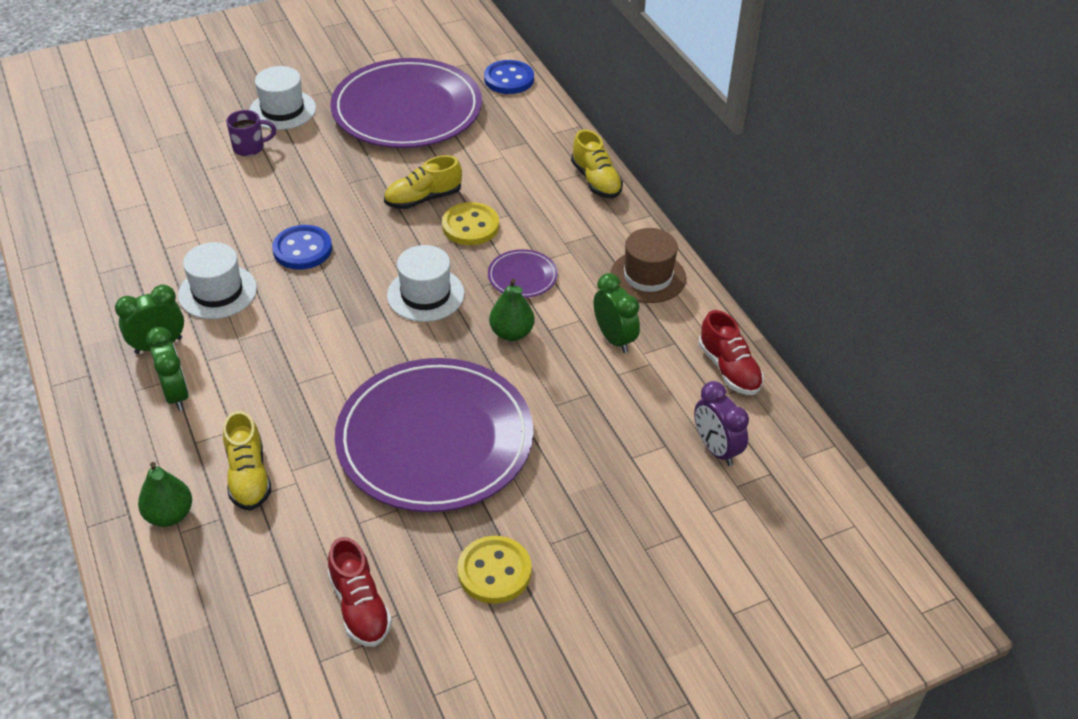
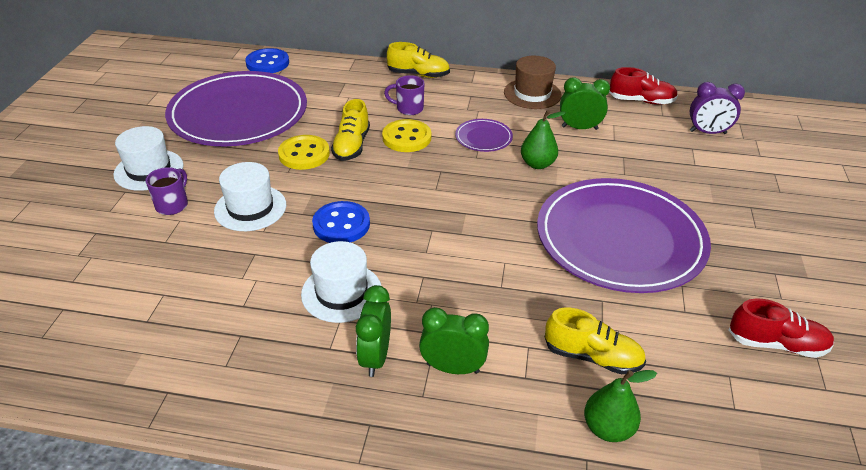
camera: 55 degrees left, 5 degrees down
white hat [387,245,465,322] -> white hat moved to [214,162,286,231]
yellow button [457,536,532,604] -> yellow button moved to [278,135,330,170]
none -> purple mug [384,75,424,115]

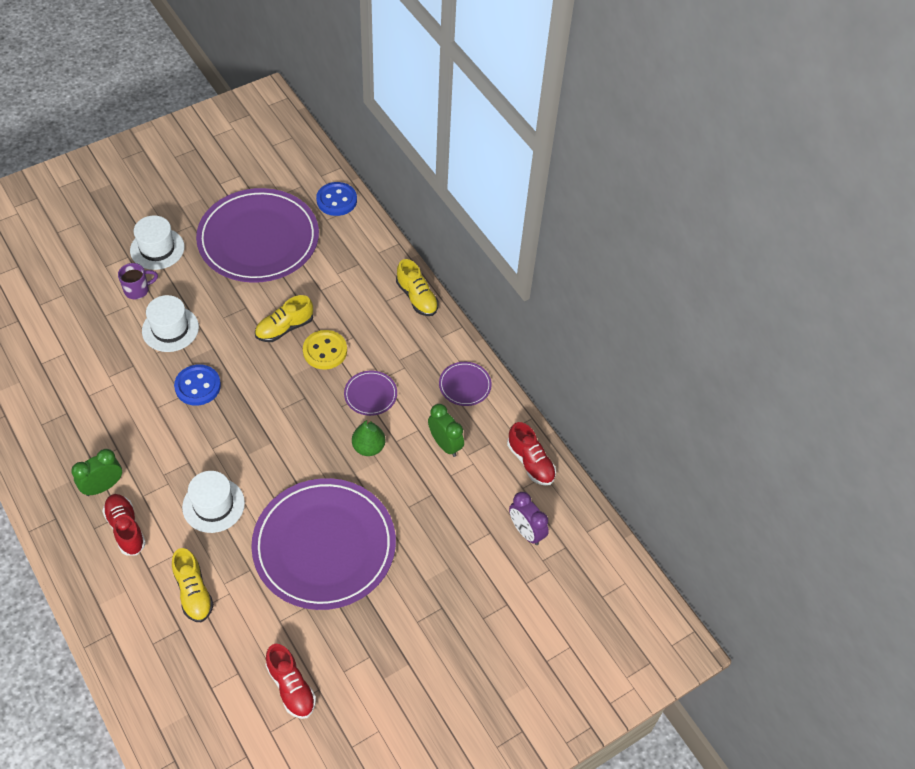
camera: 45 degrees right, 15 degrees up
yellow button [278,135,330,170] -> none
white hat [301,241,381,323] -> white hat moved to [182,471,245,533]
purple mug [384,75,424,115] -> none
green clock [419,307,489,374] -> red shoe [102,494,146,556]
brown hat [504,56,561,109] -> purple plate [439,362,492,406]
green pear [584,370,657,442] -> none

